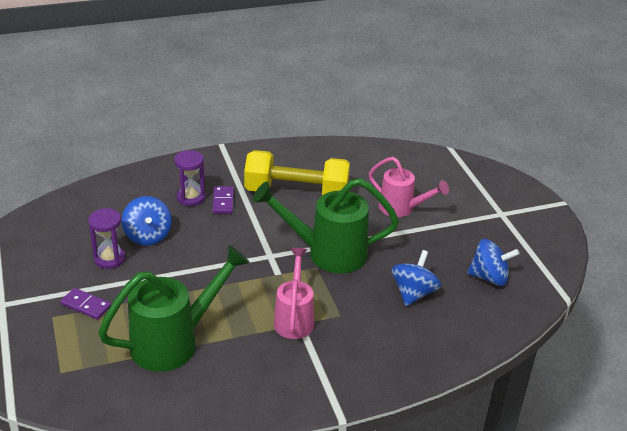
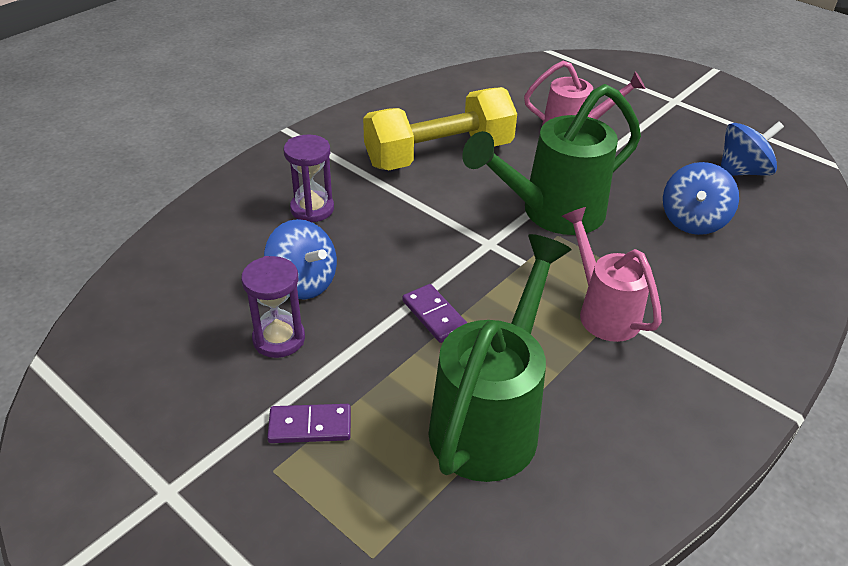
camera: 30 degrees left, 5 degrees up
purple domino [212,186,234,214] -> purple domino moved to [402,284,467,343]
blue spinning top [392,250,441,306] -> blue spinning top turned 150 degrees counterclockwise [663,162,739,235]

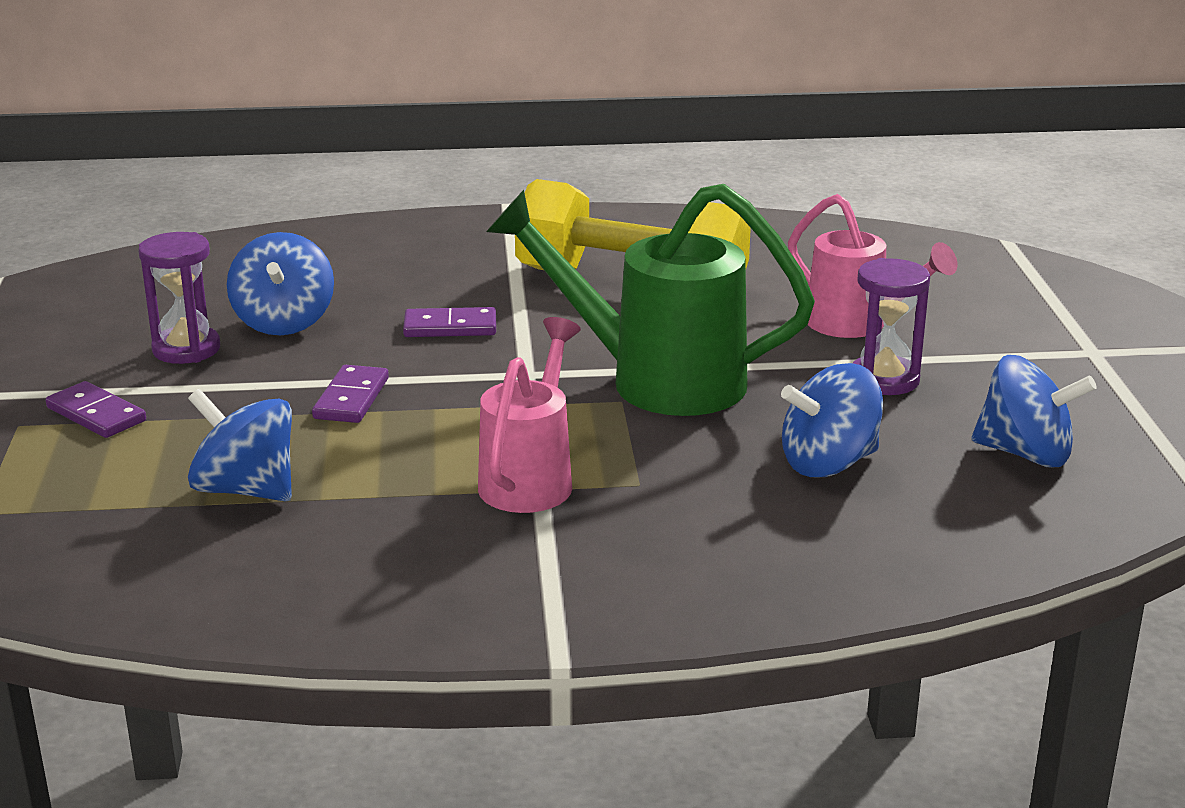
camera: 45 degrees right, 15 degrees down
purple hourglass [284,135,334,222] -> purple hourglass moved to [853,258,930,395]
green watering can [429,234,572,482] -> blue spinning top [188,389,292,501]
none -> purple domino [403,307,496,337]

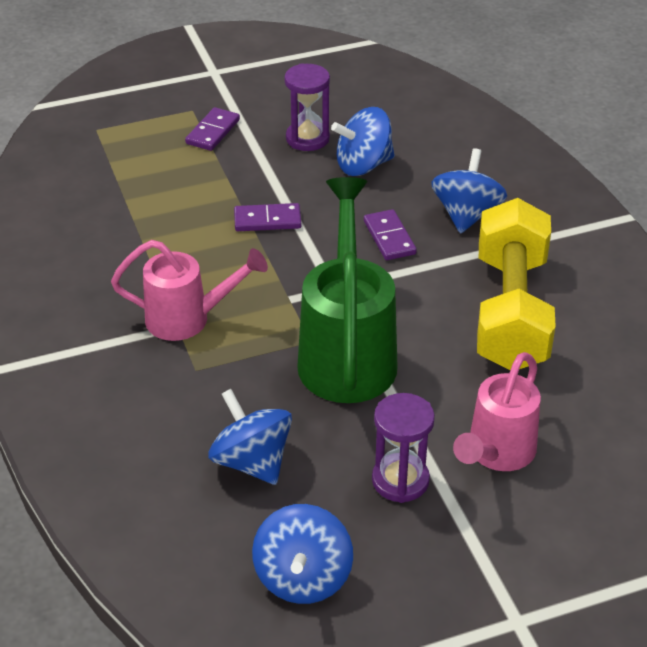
camera: 75 degrees right, 15 degrees up
blue spinning top [188,389,292,501] -> blue spinning top moved to [431,148,507,234]

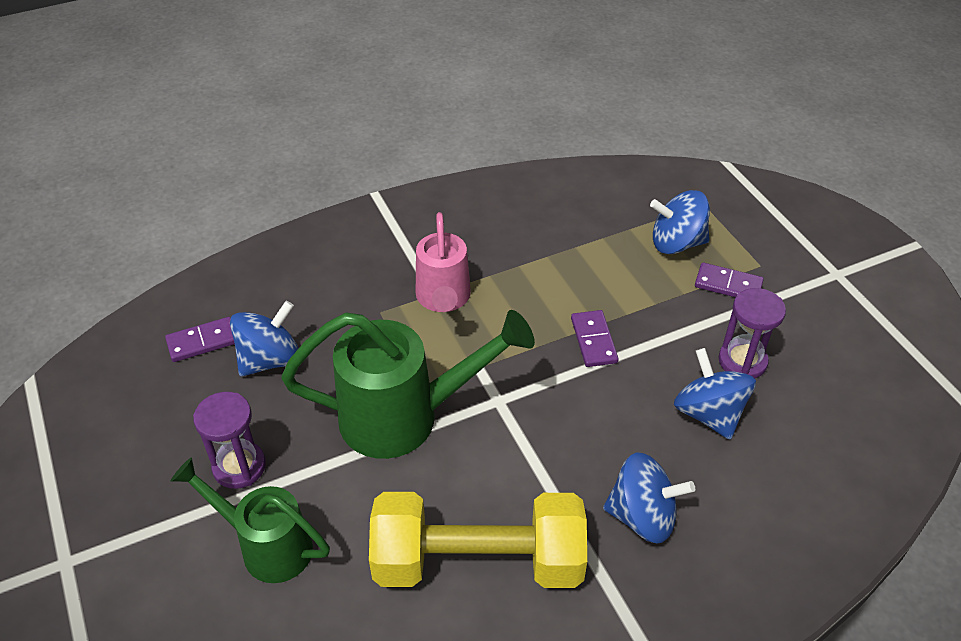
camera: 85 degrees right, 5 degrees up
blue spinning top [252,504,353,604] -> blue spinning top moved to [650,190,710,254]
purple domino [364,209,417,260] -> purple domino moved to [165,317,235,362]
pink watering can [453,352,541,471] -> green watering can [171,458,330,583]

